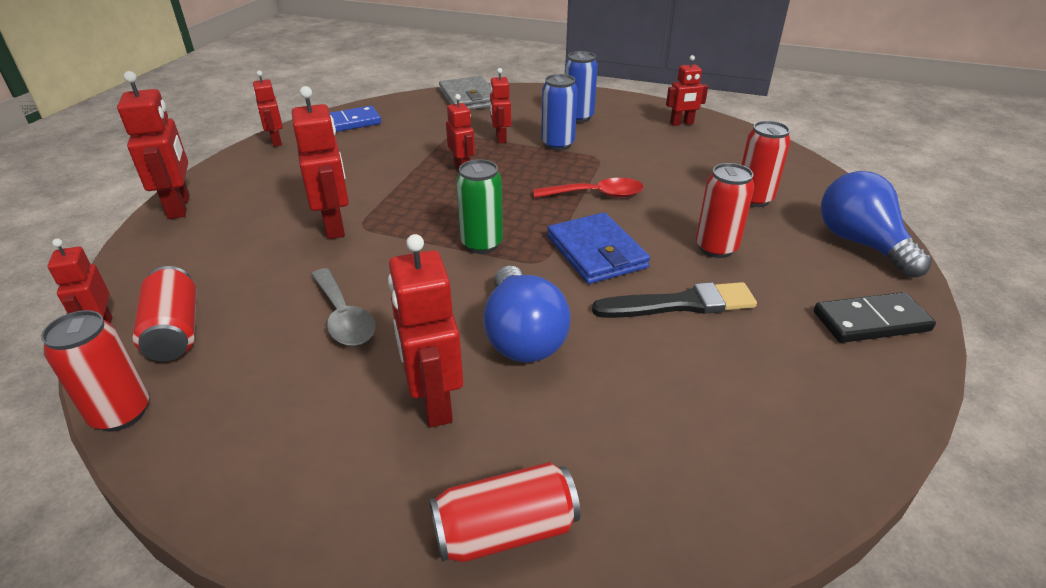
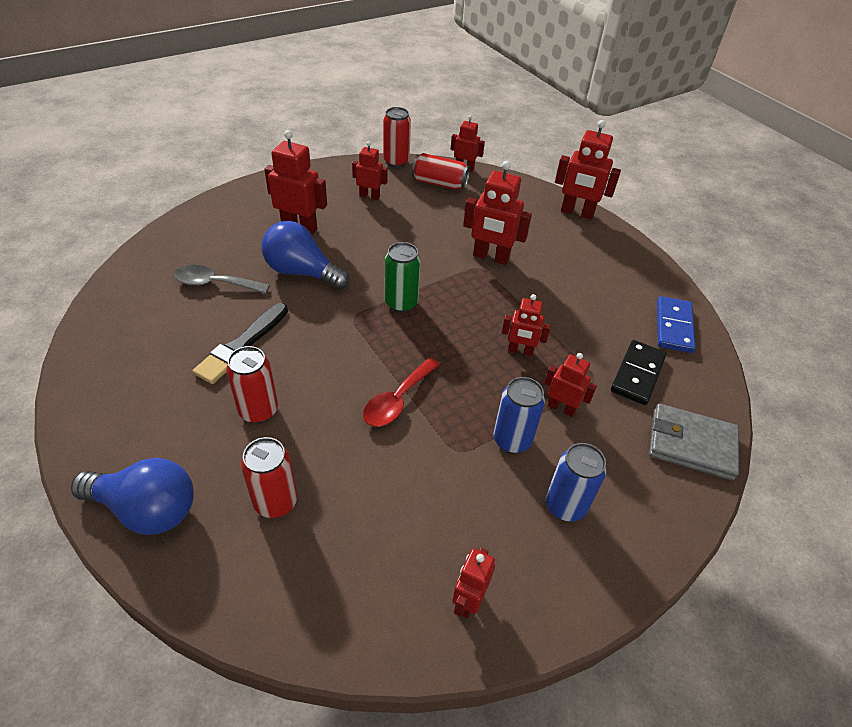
camera: 125 degrees right, 10 degrees up
red robot [253,71,283,146] -> red robot moved to [352,141,388,200]
grey spoon [311,268,375,346] -> grey spoon moved to [174,265,270,294]
red can [429,462,580,562] -> none
blue wallet [547,212,650,284] -> none
black domino [814,292,936,343] -> black domino moved to [611,340,666,405]

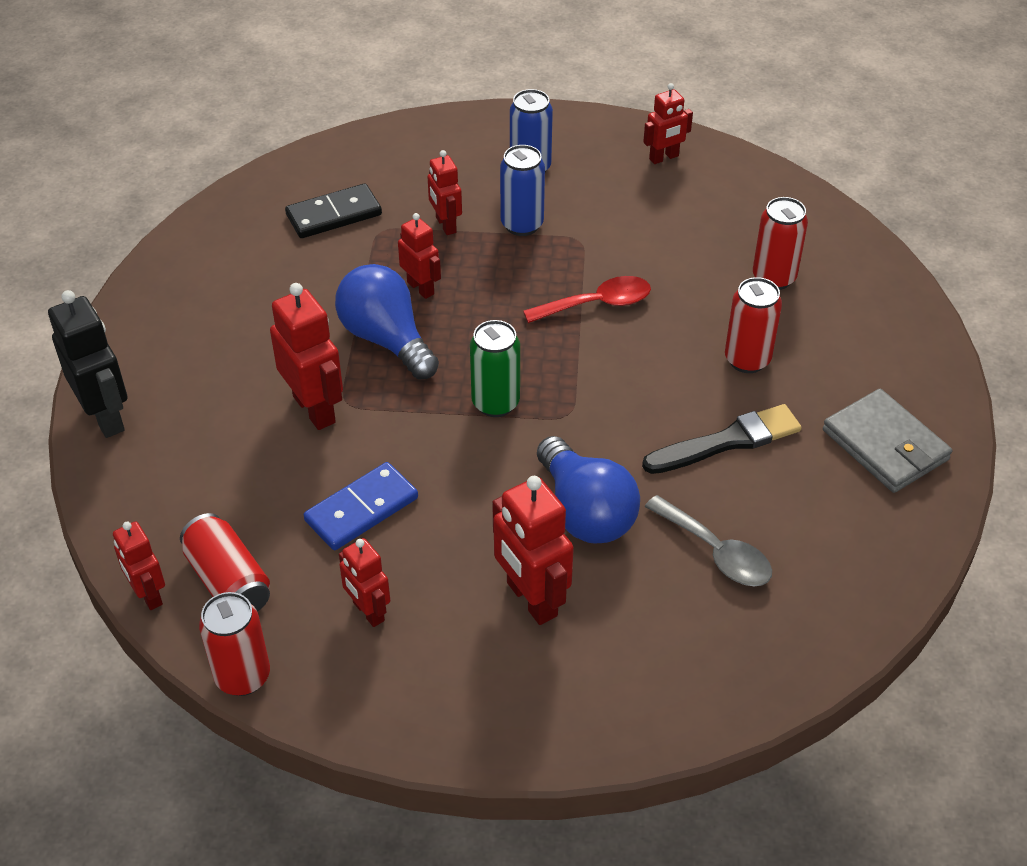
camera: 140 degrees left, 0 degrees up
blue light bulb [71,458,194,535] -> blue light bulb moved to [335,264,439,379]
red robot [555,120,621,219] -> black robot [48,290,127,438]
grey wallet [649,404,739,480] -> grey wallet moved to [823,389,952,493]
blue domino [657,296,696,353] -> blue domino moved to [304,462,418,550]

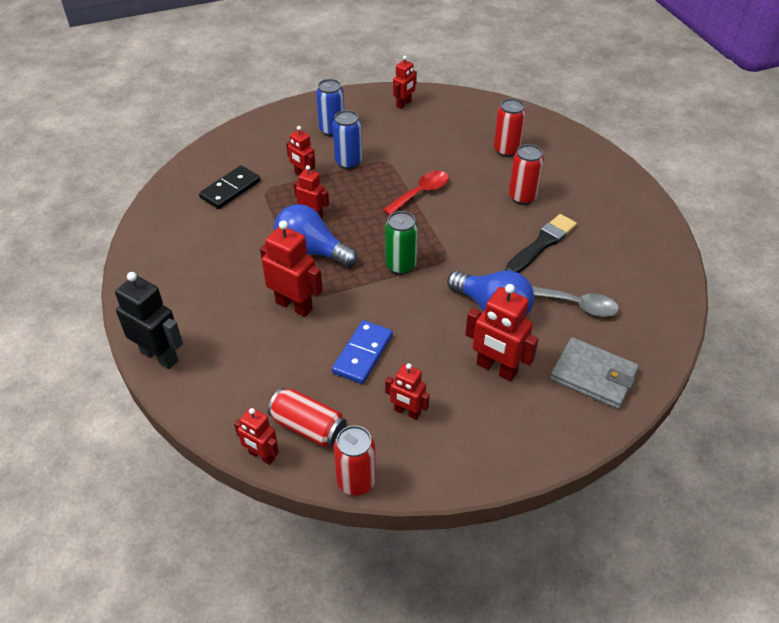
camera: 25 degrees left, 0 degrees up
grey wallet [823,389,952,493] -> grey wallet moved to [550,337,639,409]

